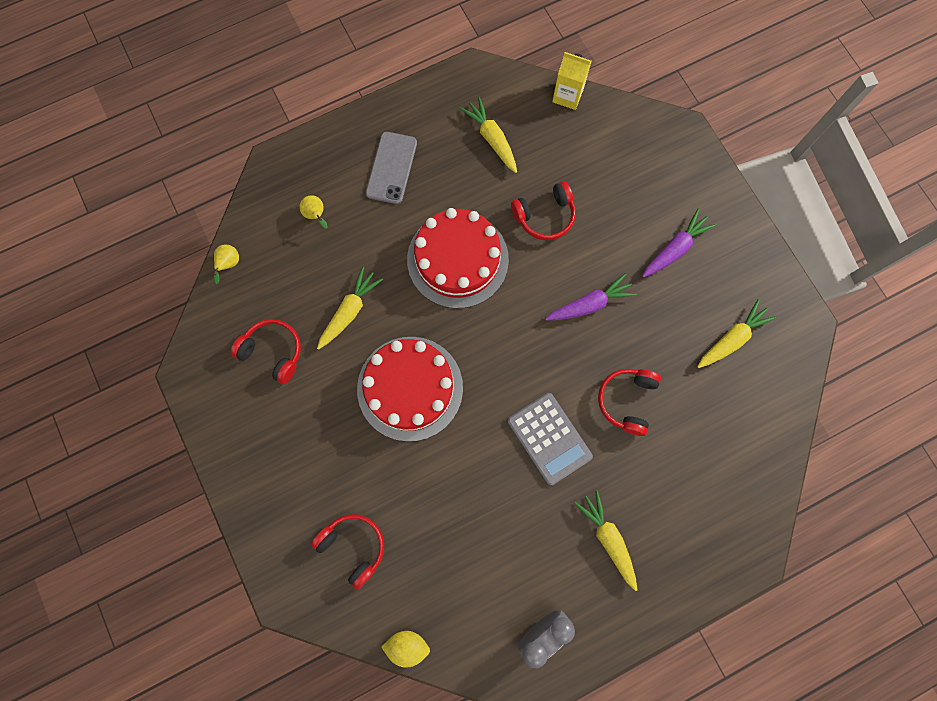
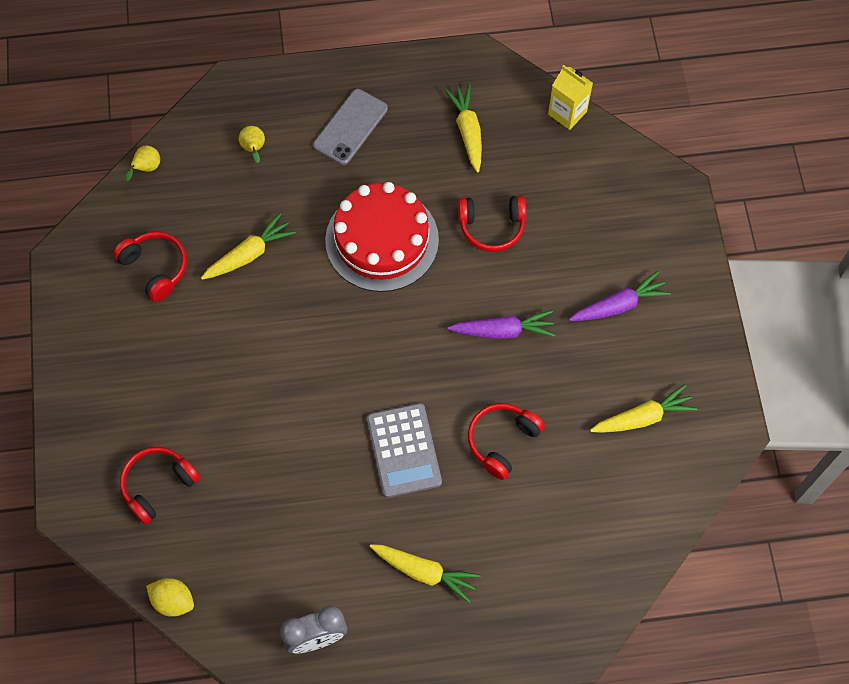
camera: 20 degrees right, 10 degrees down
red headphones [311,514,384,590] -> red headphones turned 105 degrees counterclockwise [120,447,200,524]
red cake [357,337,463,442] -> none
yellow carrot [574,490,638,591] -> yellow carrot turned 120 degrees clockwise [369,544,481,603]

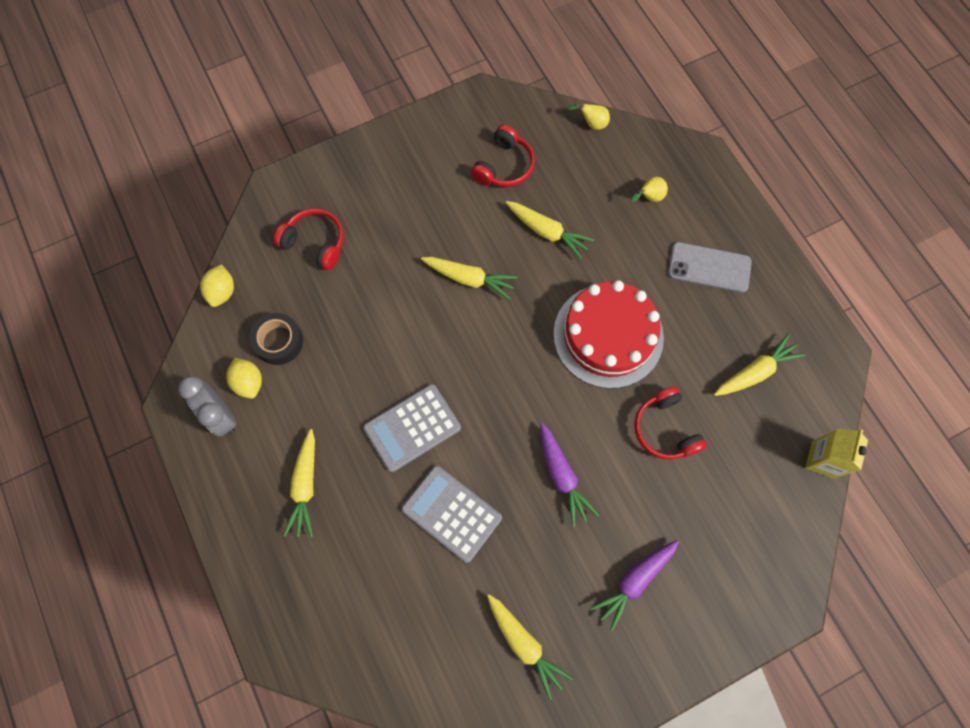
camera: 70 degrees right, 5 degrees up
red headphones [468,403,545,480] -> grey calculator [401,465,502,563]
purple carrot [569,271,671,321] -> purple carrot turned 90 degrees clockwise [590,540,679,632]
none -> yellow lemon [226,358,262,399]
none -> black tape [250,313,303,365]
none -> yellow carrot [421,257,518,300]

